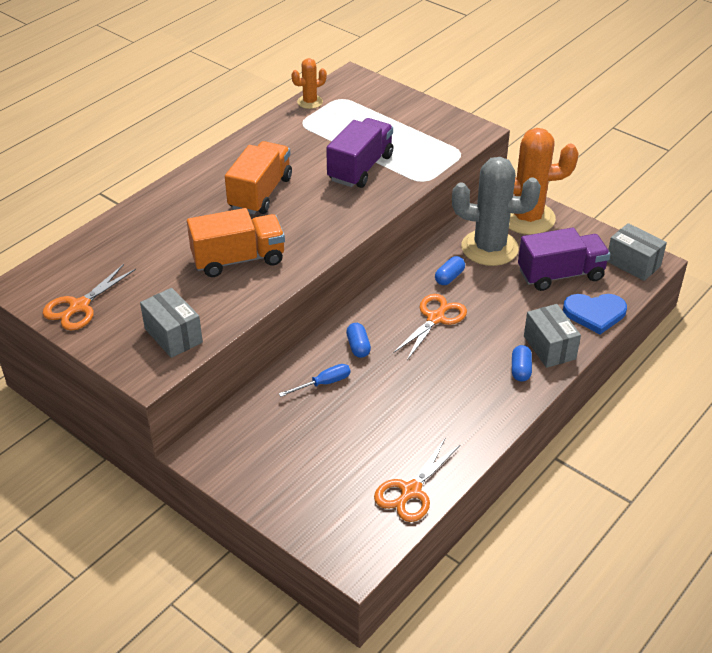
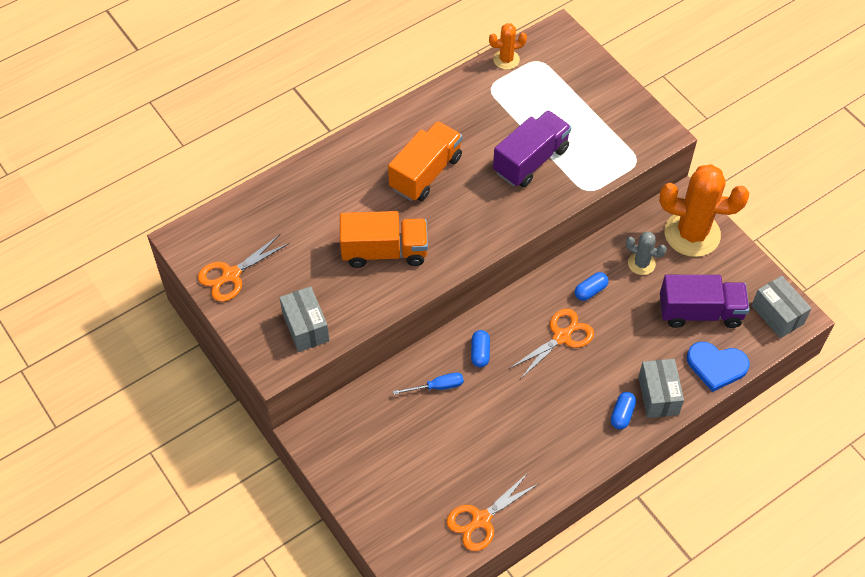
camera: 15 degrees right, 15 degrees up
grey cactus [452,157,541,266] -> grey cactus [626,232,667,275], size x0.49

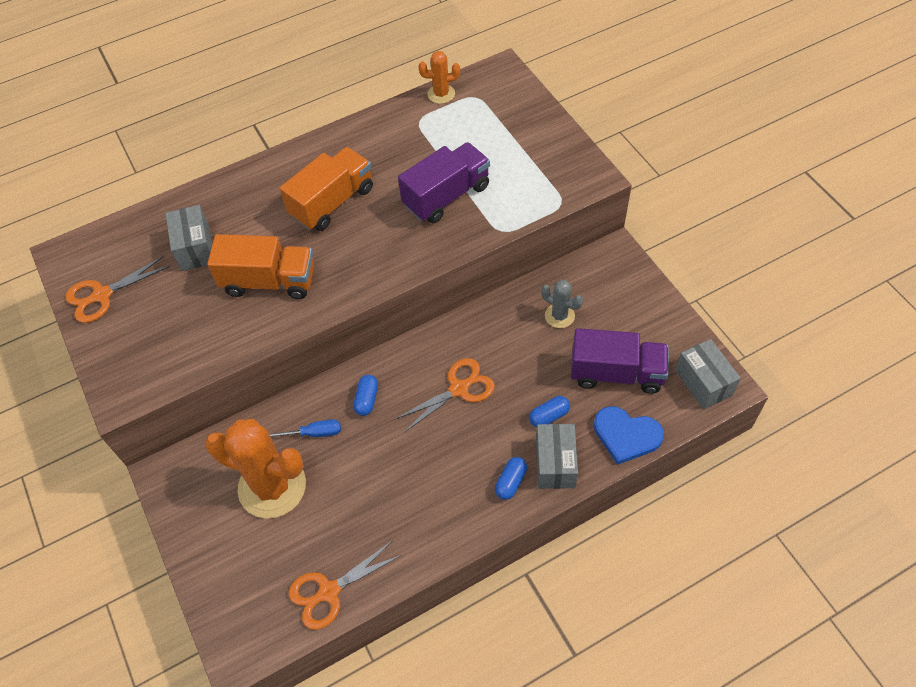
camera: 10 degrees right, 0 degrees up
grey box [279,286,330,352] -> grey box moved to [165,205,212,271]
blue capsule [575,272,609,301] -> blue capsule moved to [529,396,570,427]
orange cactus [659,164,749,257] -> orange cactus moved to [205,419,306,519]

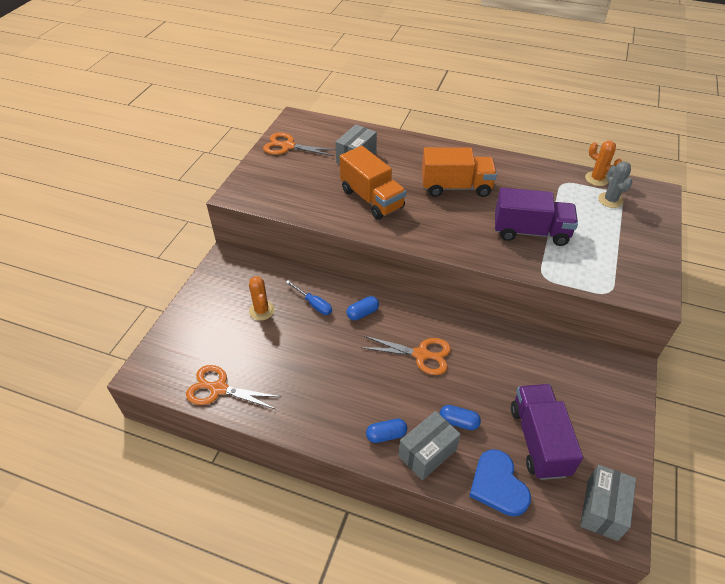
camera: 45 degrees right, 10 degrees down
orange cactus [205,419,306,519] -> orange cactus [249,276,275,320], size x0.49
grey cactus [541,280,583,328] -> grey cactus moved to [598,161,632,208]
purple truck [571,328,669,394] -> purple truck turned 150 degrees counterclockwise [511,384,583,480]

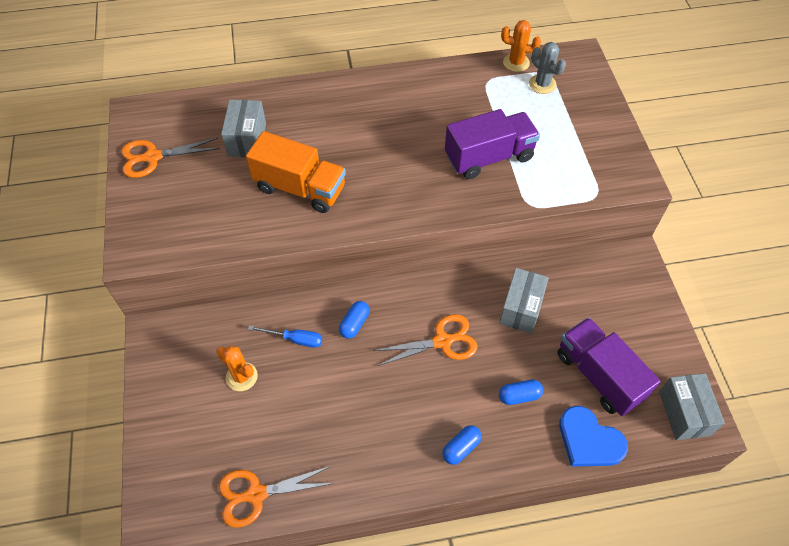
camera: 30 degrees left, 10 degrees up
grey box [398,411,461,480] -> grey box moved to [499,268,549,333]
orange truck [422,147,497,197] -> none

